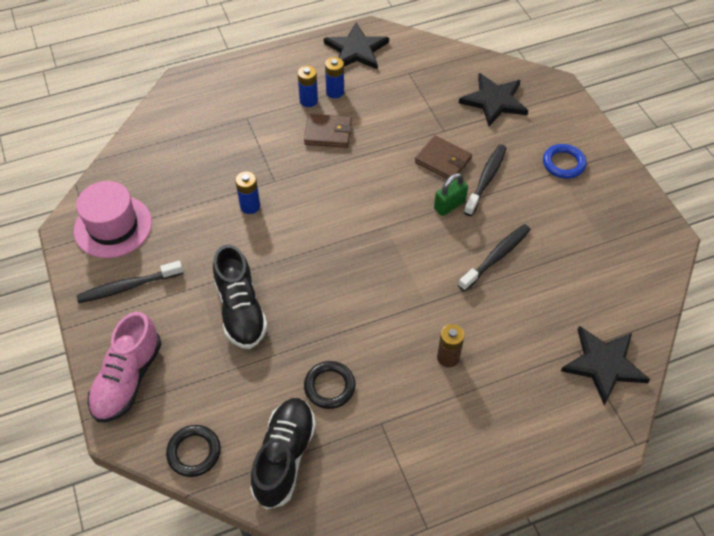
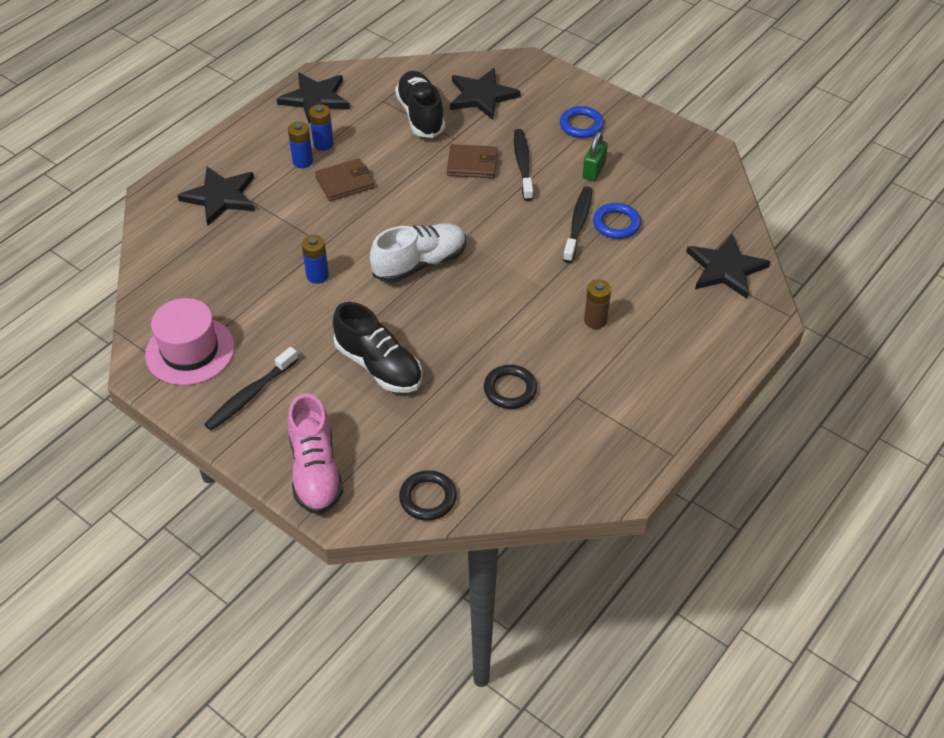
camera: 30 degrees left, 5 degrees down
black shoe [250,398,316,509] -> black shoe moved to [395,71,445,138]
green padlock [434,173,468,216] -> green padlock moved to [583,131,608,181]
none -> black star [177,167,255,225]
none -> white shoe [370,223,466,283]
none -> blue ring [593,203,641,239]

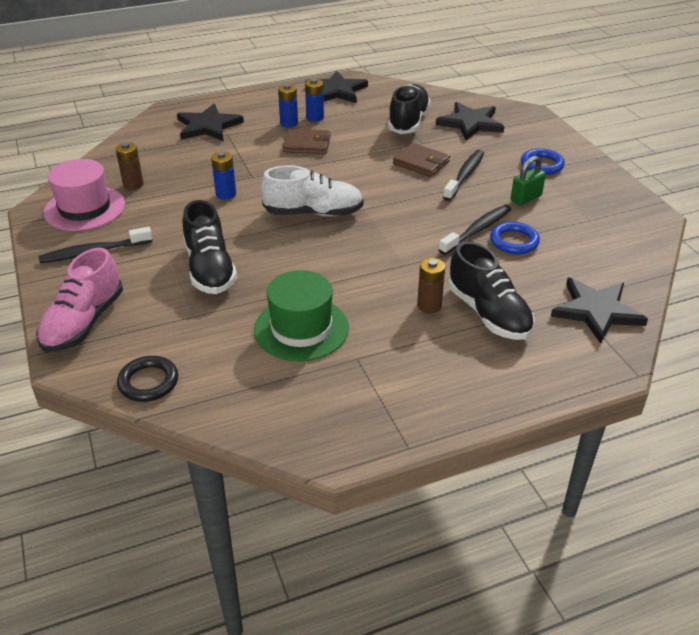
camera: 30 degrees right, 10 degrees down
black ring [484,365,537,409] -> green hat [254,270,349,361]
none -> brown battery [116,142,144,190]
none -> black shoe [448,241,535,340]

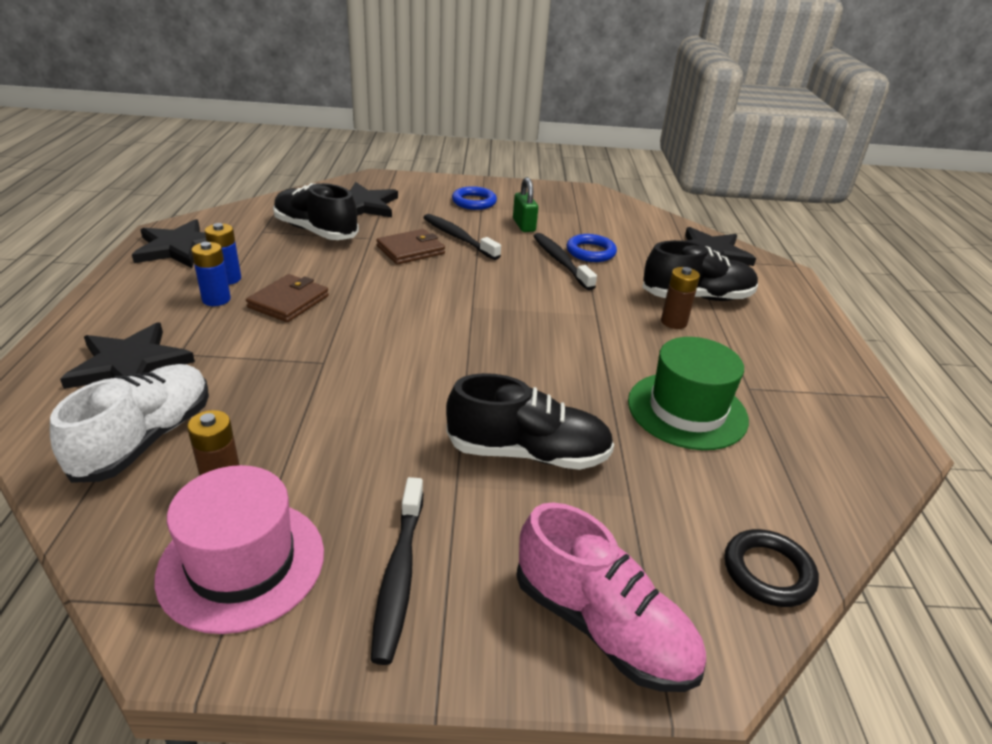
camera: 70 degrees left, 5 degrees down
blue battery [211,151,236,200] -> none
white shoe [261,165,364,217] -> white shoe moved to [50,364,209,483]

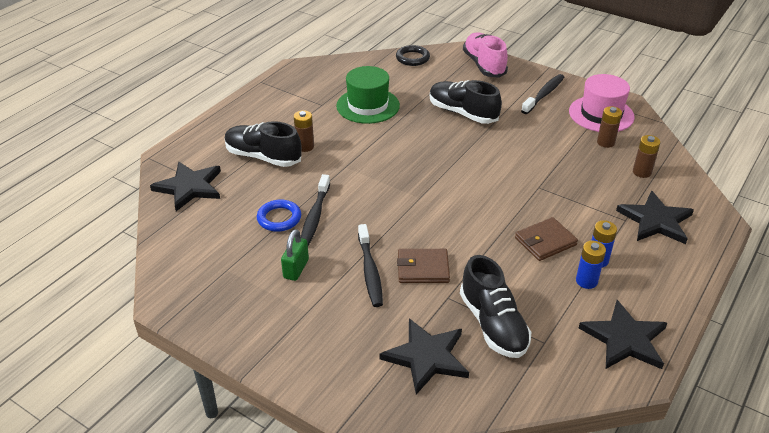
camera: 145 degrees left, 5 degrees up
white shoe [50,364,209,483] -> brown battery [633,135,660,178]
blue ring [452,186,497,210] -> none

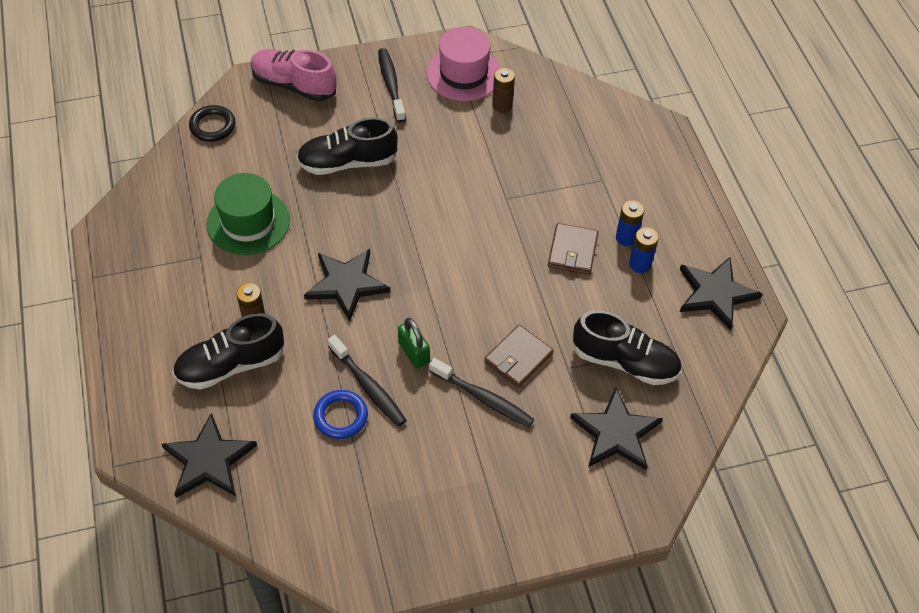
camera: 50 degrees left, 15 degrees up
green padlock [281,229,309,281] -> green padlock moved to [398,318,430,369]
black star [616,190,694,244] -> black star moved to [304,249,390,322]
brown battery [633,135,660,178] -> none

